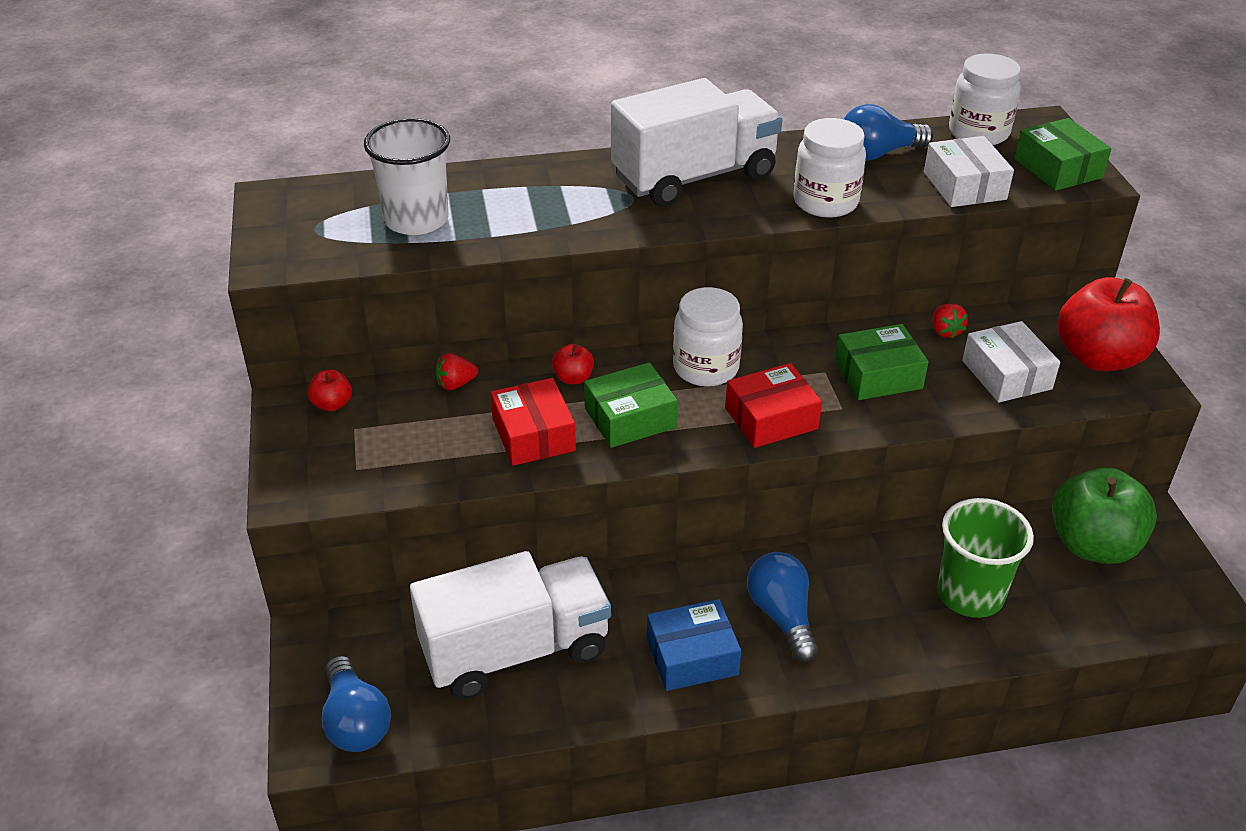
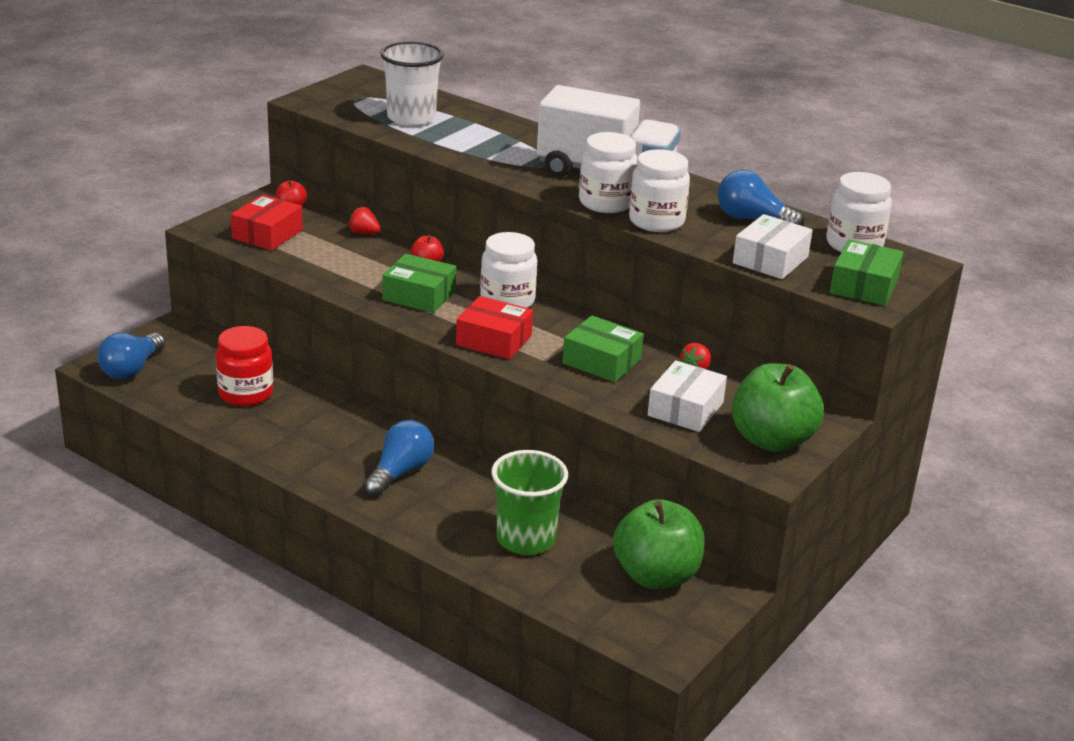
camera: 45 degrees right, 10 degrees down
white truck [410,551,611,699] -> red jar [216,326,273,406]
red box [491,378,576,466] -> red box moved to [231,194,303,251]
blue box [647,599,741,691] -> none
red apple [1058,277,1160,371] -> green apple [732,363,824,452]
none -> white jar [579,132,637,213]

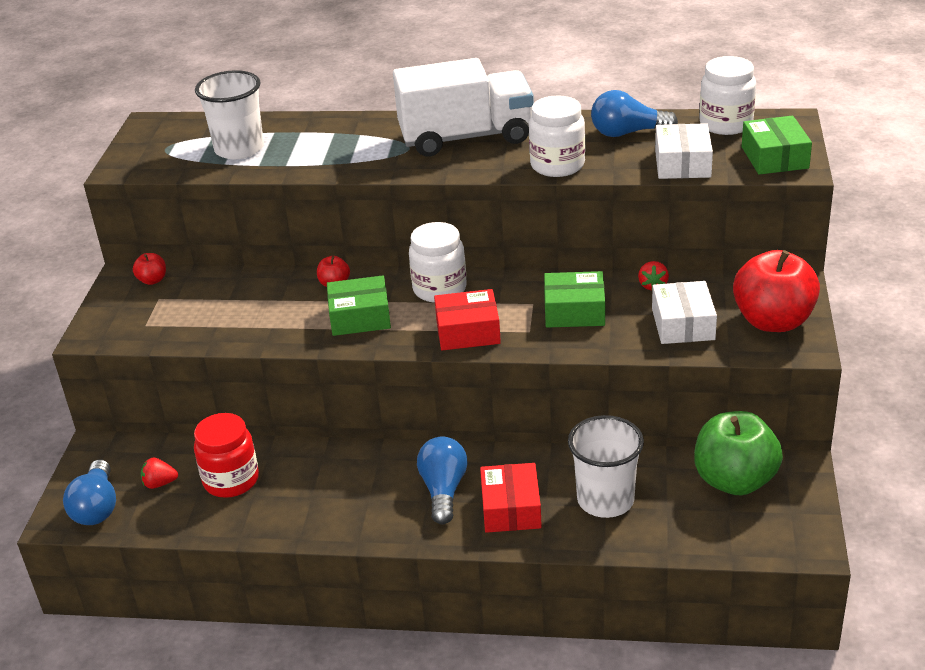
camera: 25 degrees left, 5 degrees up
red box [231,194,303,251] -> red box moved to [480,463,542,533]
red strawberry [348,207,381,234] -> red strawberry moved to [141,457,178,489]
green cup [491,450,568,555] -> white cup [568,415,644,518]
white jar [579,132,637,213] -> none
green apple [732,363,824,452] -> red apple [733,250,820,332]

